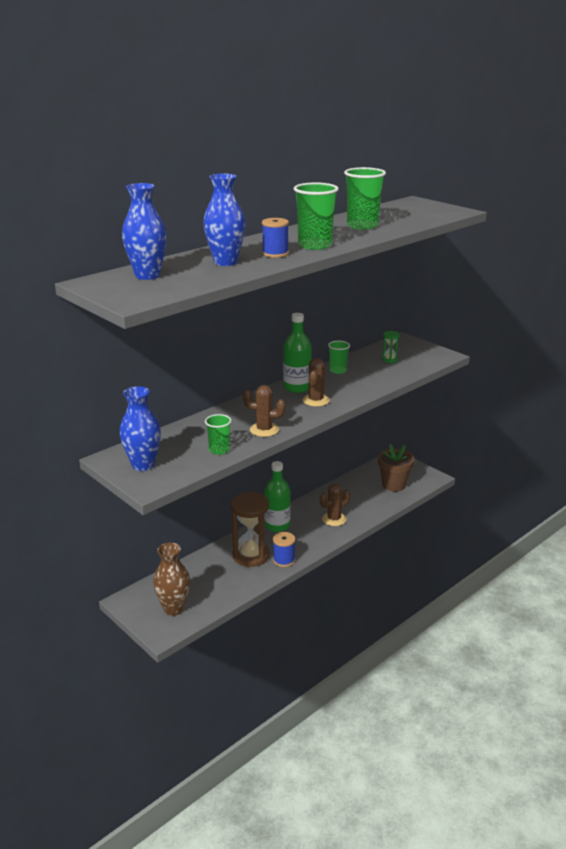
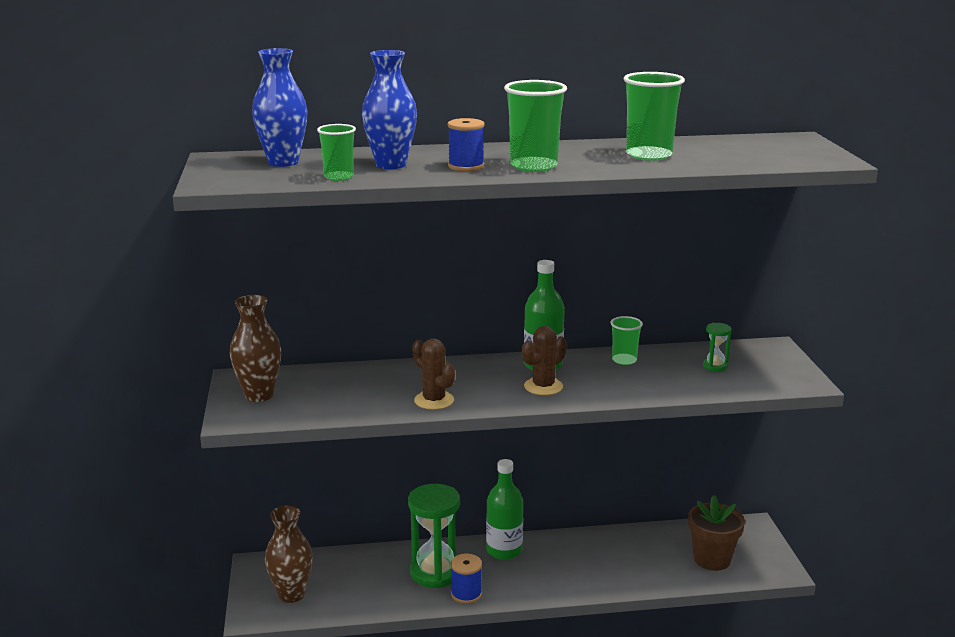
camera: 35 degrees right, 5 degrees down
blue vase [120,386,161,471] -> brown vase [230,295,281,402]
green cup [205,414,231,455] -> green cup moved to [317,124,356,181]
brown hourglass [231,492,270,567] -> green hourglass [408,484,460,588]
brown cactus [320,484,350,526] -> none

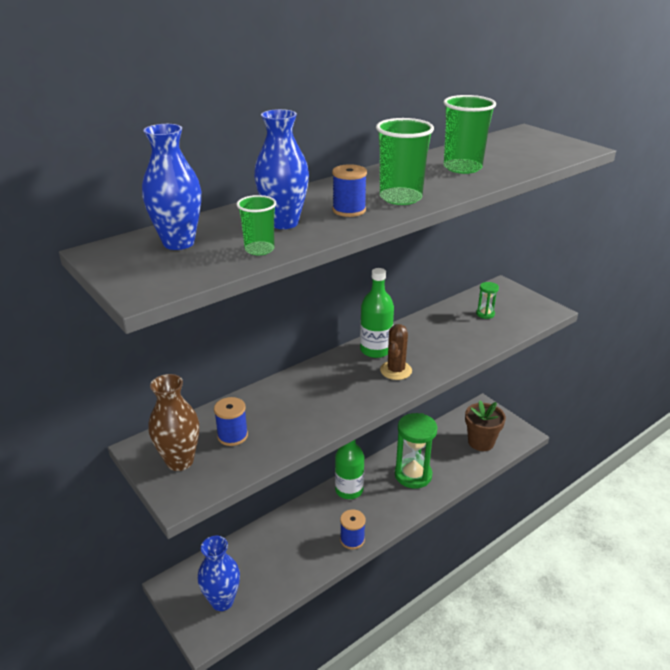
camera: 30 degrees left, 10 degrees up
brown vase [265,506,313,603] -> blue vase [198,536,240,611]
green hourglass [408,484,460,588] -> green hourglass moved to [395,413,437,489]
brown cactus [412,338,455,410] -> none
green cup [611,316,643,365] -> none
none -> blue spool [214,397,248,446]

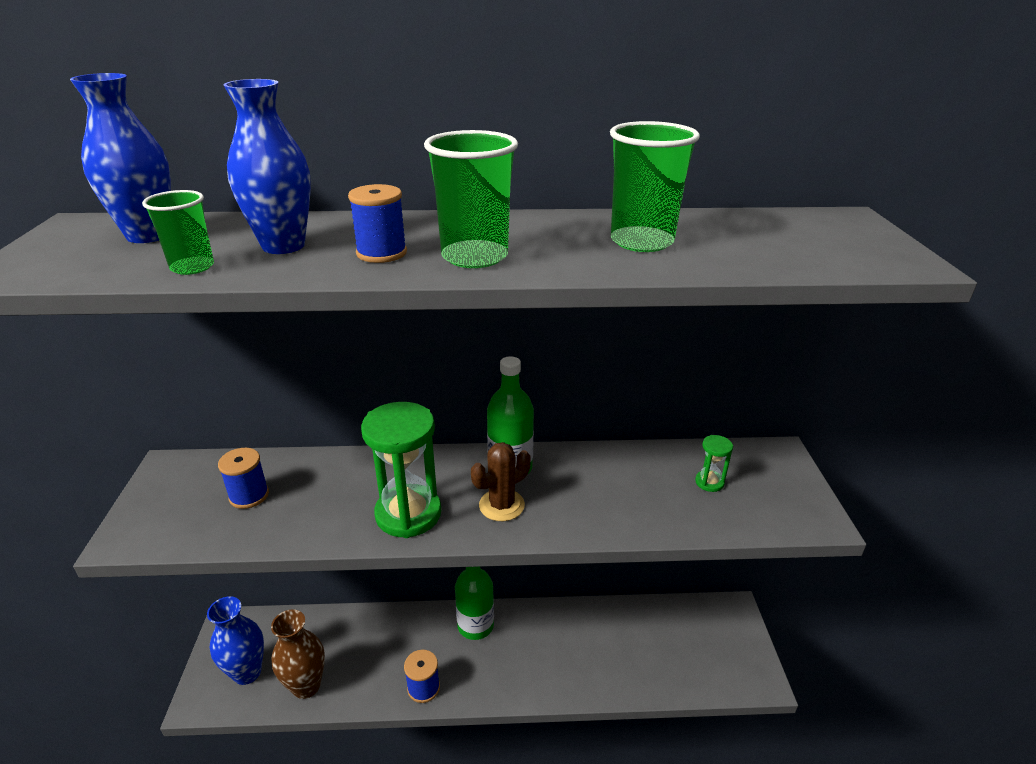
camera: 35 degrees right, 0 degrees up
brown vase [148,374,199,471] -> brown vase moved to [271,609,325,699]
green hourglass [395,413,437,489] -> green hourglass moved to [361,402,441,538]
brown flower pot [465,400,506,451] -> none

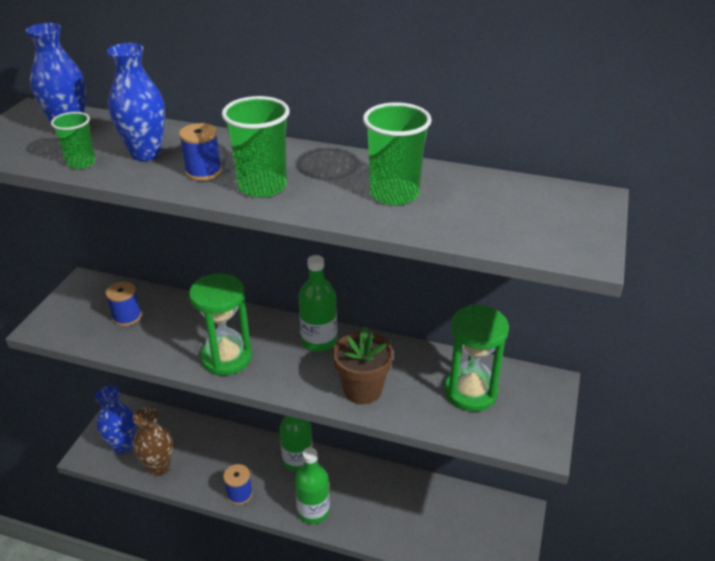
camera: 20 degrees right, 5 degrees up
brown cactus [471,442,531,521] -> none
green hourglass [695,435,733,492] -> green hourglass [444,304,509,412], size x2.18
none -> green bottle [295,448,330,524]
none -> brown flower pot [333,327,393,404]

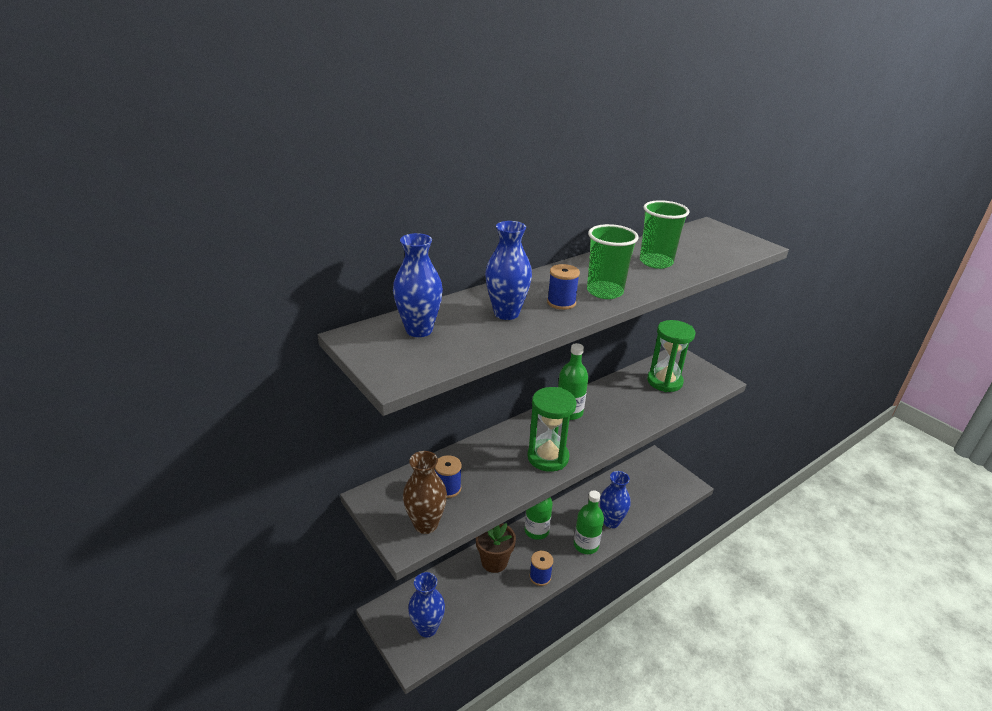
camera: 55 degrees left, 5 degrees down
green cup [51,112,96,169] -> none
brown vase [133,407,173,476] -> brown vase moved to [403,451,447,534]
brown flower pot [333,327,393,404] -> brown flower pot moved to [476,523,516,573]
none -> blue vase [600,471,631,528]

